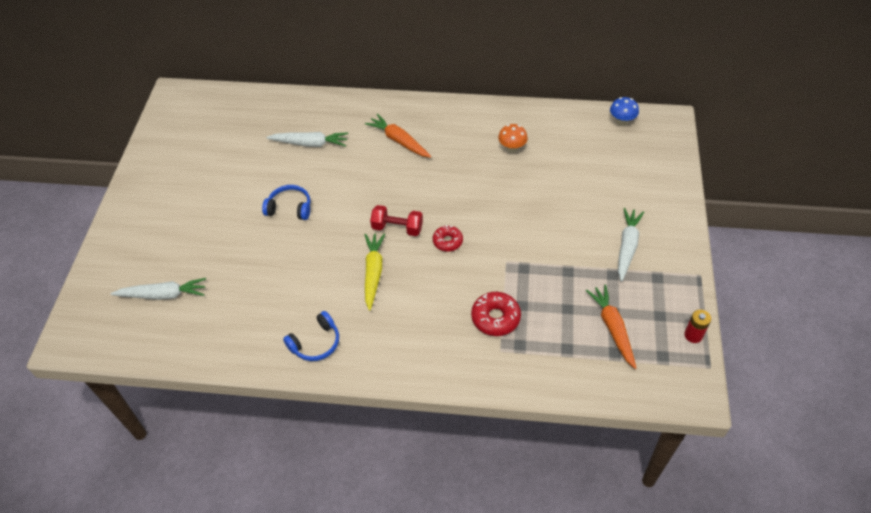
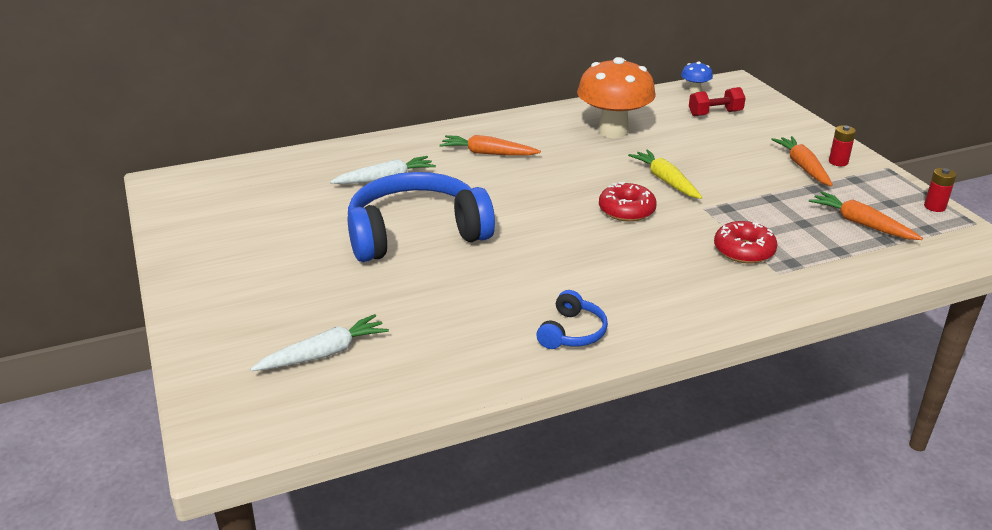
camera: 30 degrees left, 20 degrees down
blue headphones [262,185,311,220] -> blue headphones [348,172,495,262], size x2.25
yellow carrot [364,233,385,311] -> yellow carrot moved to [628,149,702,199]
red dumbbell [370,205,423,236] -> red dumbbell moved to [689,87,746,116]
red donut [433,225,463,252] -> red donut [599,182,657,222], size x1.51
orange mushroom [498,124,528,153] -> orange mushroom [577,57,656,138], size x2.25
white carrot [618,208,644,282] -> orange carrot [771,136,833,186]
none -> red battery [829,125,856,166]

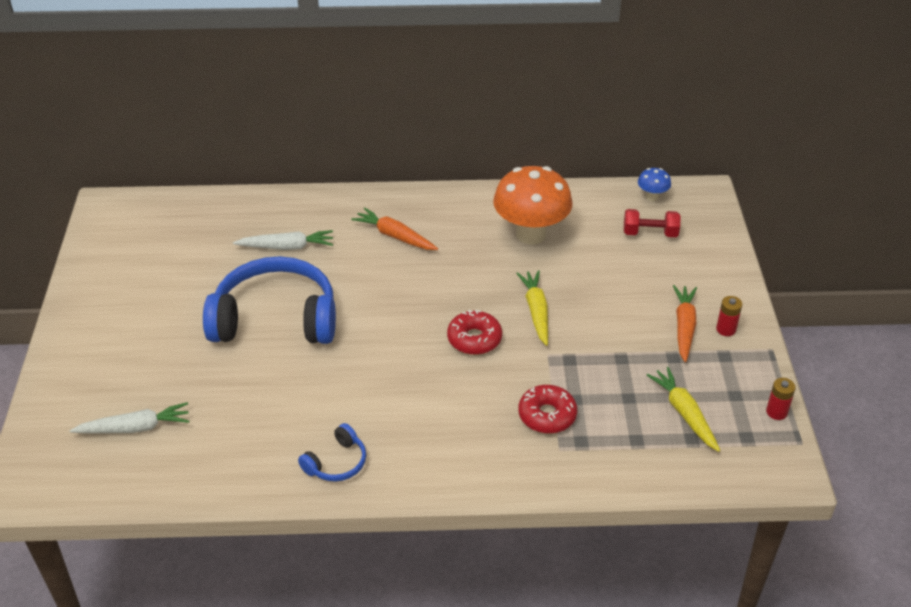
camera: 20 degrees right, 10 degrees up
orange carrot [809,191,923,240] -> yellow carrot [647,367,720,452]

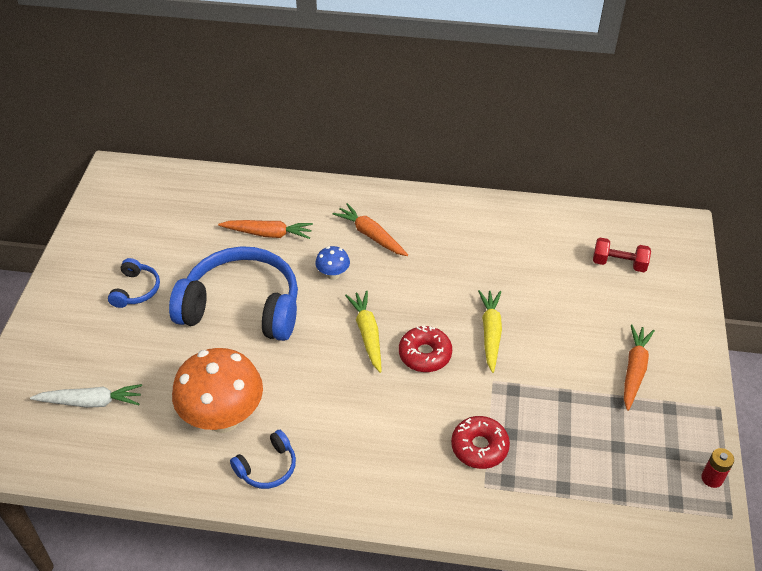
camera: 10 degrees right, 5 degrees up
white carrot [233,230,333,250] -> orange carrot [218,220,313,239]
orange mushroom [493,166,573,245] -> orange mushroom moved to [172,348,263,433]
blue mushroom [638,168,671,201] -> blue mushroom moved to [315,246,350,280]
yellow carrot [647,367,720,452] -> yellow carrot moved to [345,290,382,373]
red battery [716,296,742,336] -> none
none -> blue headphones [108,258,160,308]

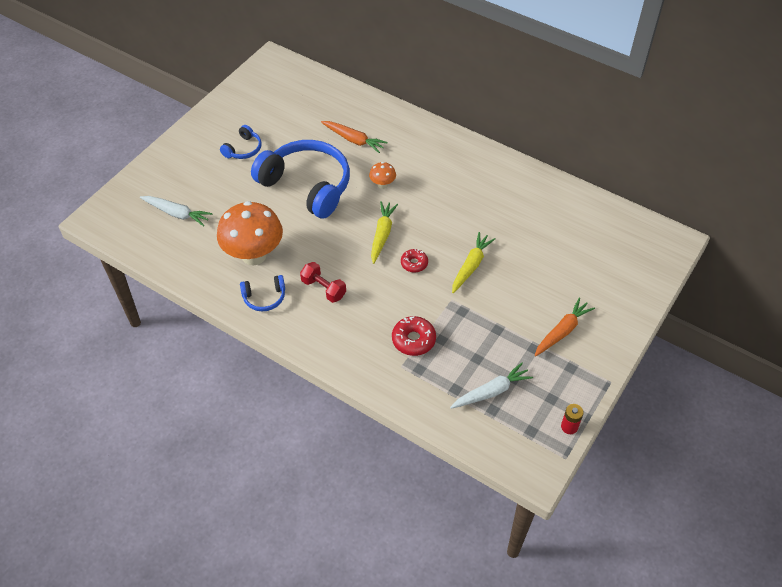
camera: 25 degrees right, 5 degrees up
blue mushroom [315,246,350,280] -> orange mushroom [369,162,396,189]
orange carrot [333,203,408,256] -> none
red donut [399,326,452,372] -> red donut [401,249,428,273], size x0.66
red dumbbell [593,238,651,272] -> red dumbbell moved to [300,262,346,303]
none -> white carrot [450,363,533,409]

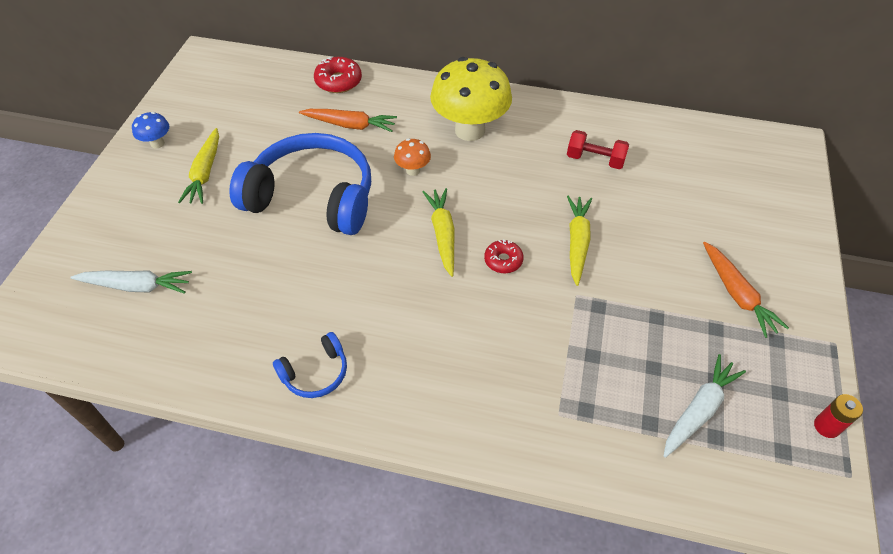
camera: 20 degrees left, 0 degrees up
orange mushroom [217,201,283,265] -> none
blue headphones [220,125,261,159] -> yellow carrot [178,128,219,204]
red dumbbell [300,262,346,303] -> red dumbbell moved to [567,130,629,169]
red donut [392,316,436,356] -> red donut moved to [314,56,362,93]
orange carrot [535,298,595,356] -> orange carrot turned 135 degrees clockwise [703,242,789,338]
none -> blue mushroom [132,112,169,148]
none -> yellow mushroom [430,57,512,141]

